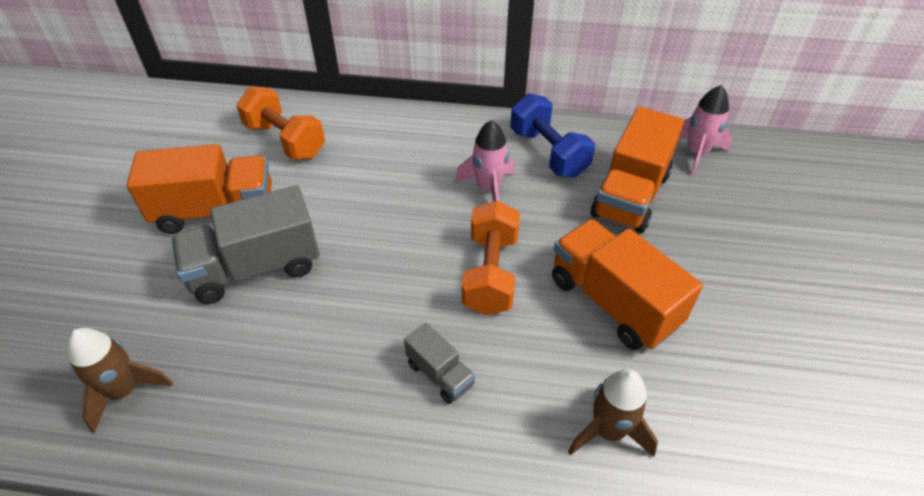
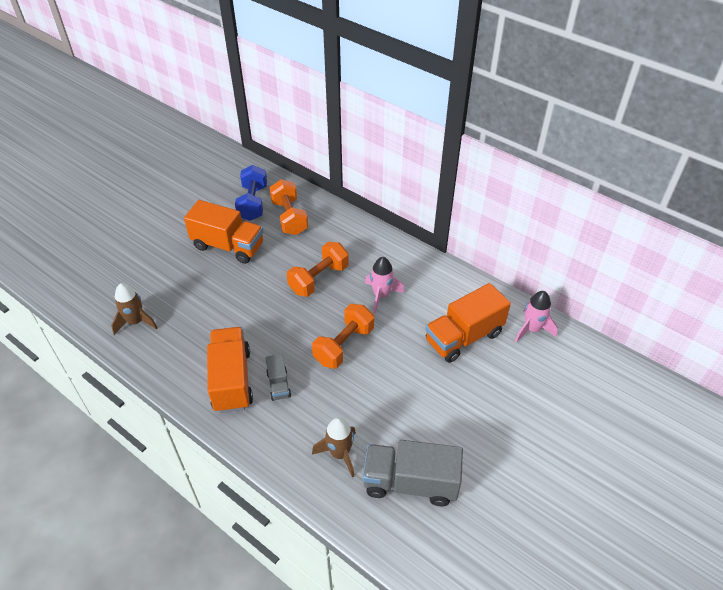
camera: 30 degrees right, 0 degrees up
grey truck [171,186,320,304] -> grey truck moved to [363,440,463,506]
blue dumbbell [510,93,595,178] -> blue dumbbell moved to [235,165,267,221]
orange truck [552,219,703,350] -> orange truck moved to [207,327,253,413]
none -> orange dumbbell [287,242,349,297]

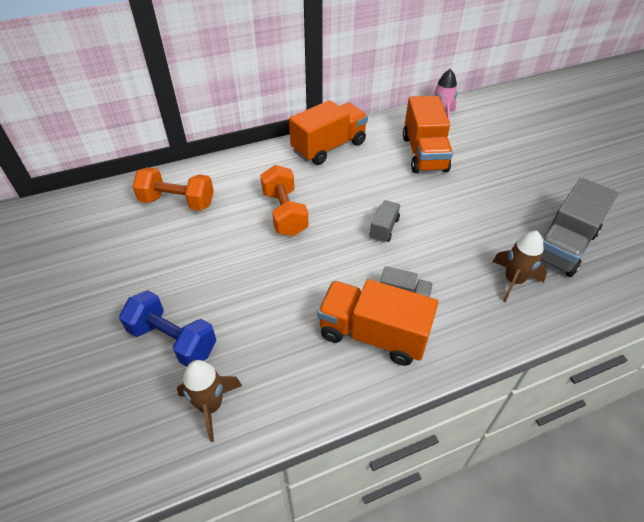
camera: 60 degrees left, 0 degrees up
orange truck [184,200,263,264] -> orange truck moved to [289,100,368,165]
blue dumbbell [235,165,267,221] -> blue dumbbell moved to [119,290,216,367]
orange dumbbell [312,304,374,369] -> grey truck [370,200,400,242]
pink rocket [365,257,405,314] -> none

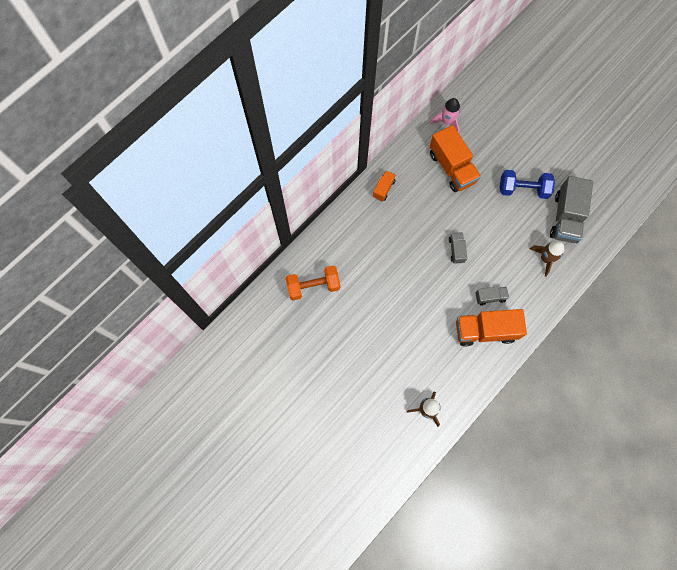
camera: 25 degrees left, 25 degrees up
blue dumbbell [119,290,216,367] -> blue dumbbell moved to [500,170,555,199]
orange dumbbell [260,165,309,236] -> none
orange truck [289,100,368,165] -> orange truck [373,171,396,201], size x0.50

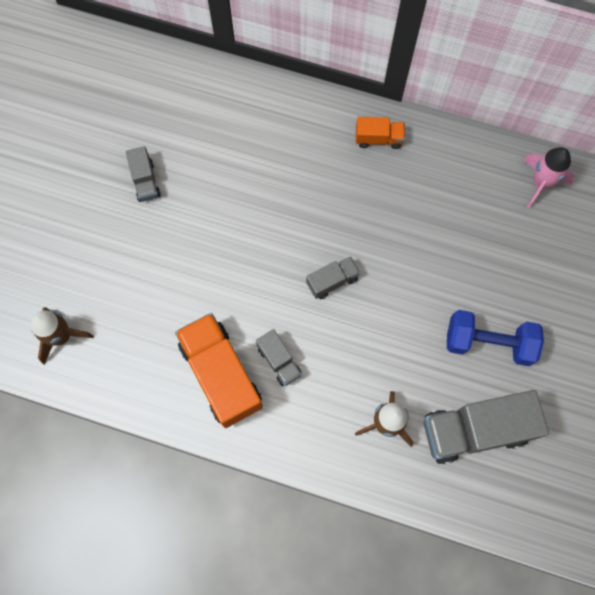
camera: 65 degrees right, 0 degrees up
orange dumbbell [286,265,340,301] -> none
orange truck [430,125,481,192] -> none
blue dumbbell [500,170,555,199] -> blue dumbbell turned 60 degrees counterclockwise [447,310,544,366]
none -> grey truck [126,146,161,202]

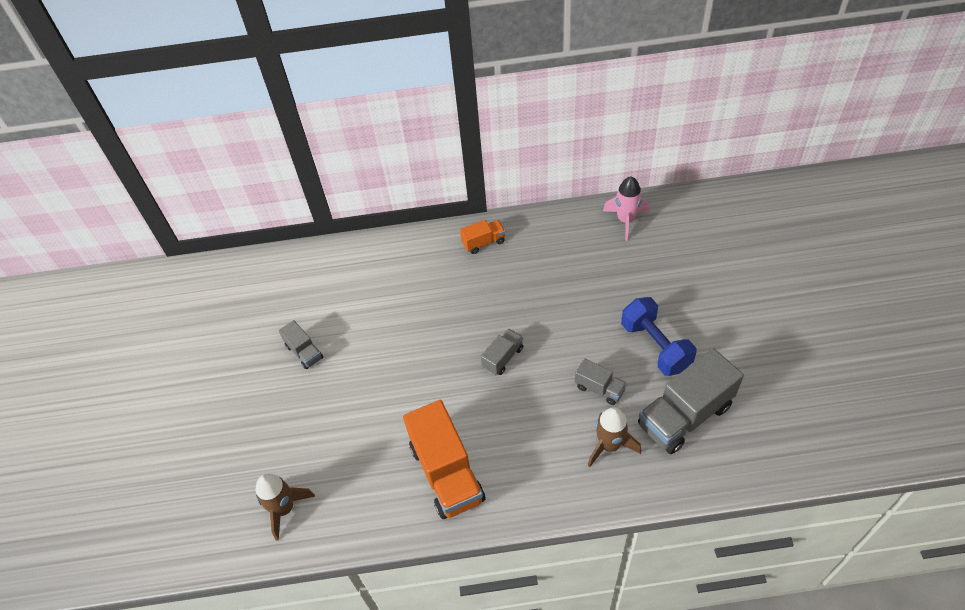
camera: 20 degrees left, 20 degrees down
orange truck [175,313,263,428] -> orange truck turned 150 degrees counterclockwise [403,400,485,519]
grey truck [256,329,302,386] -> grey truck moved to [575,358,627,405]
blue dumbbell [447,310,544,366] -> blue dumbbell turned 75 degrees clockwise [621,297,696,376]

